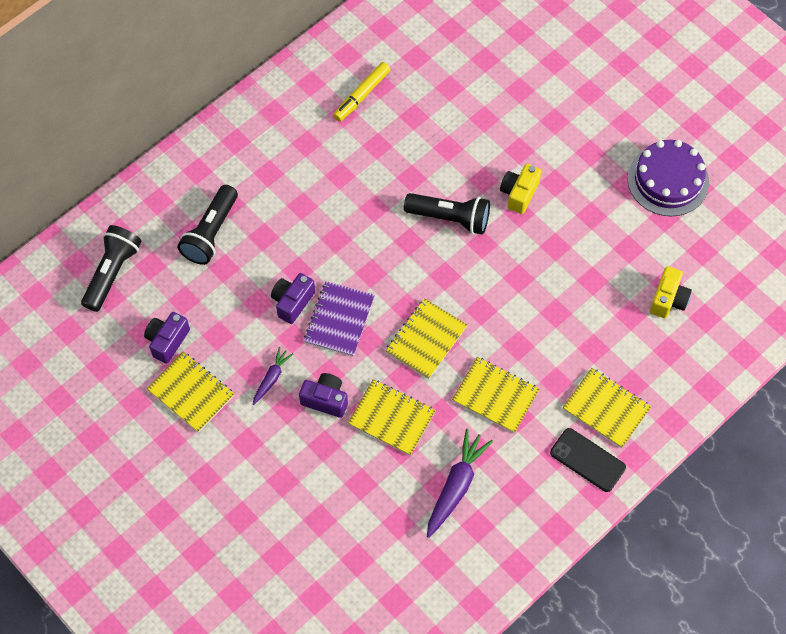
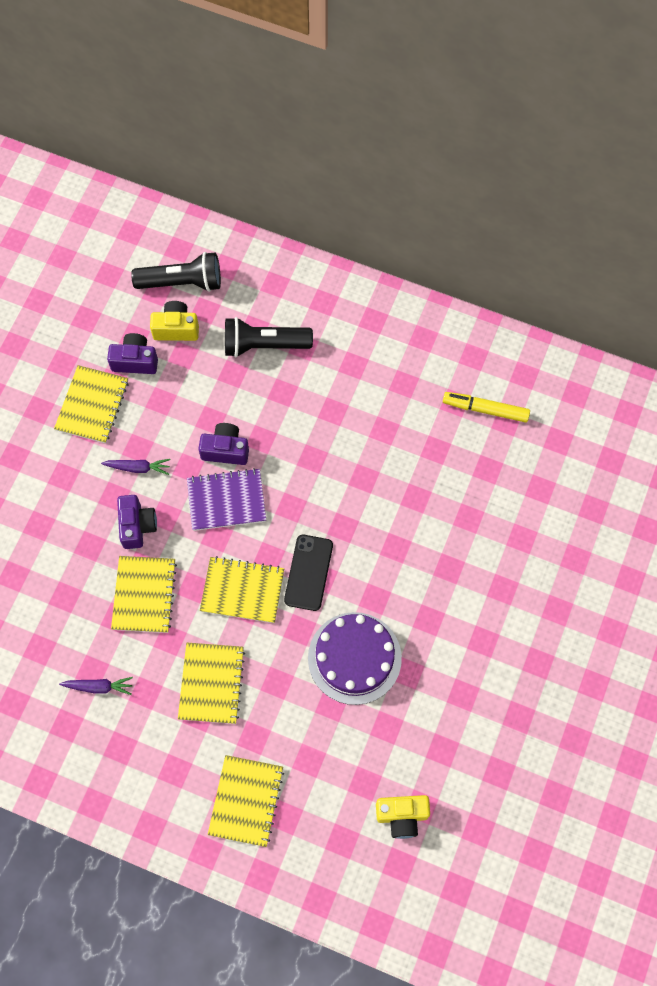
camera: 65 degrees right, 5 degrees up
black flashlight [404,193,490,235] -> none
purple carrot [427,429,493,538] -> purple carrot [59,677,133,695], size x0.57
yellow camera [500,164,541,214] -> yellow camera moved to [150,301,199,341]
black phone [550,428,626,492] -> black phone moved to [284,535,333,611]
purple cake [627,140,709,216] -> purple cake moved to [308,612,402,705]

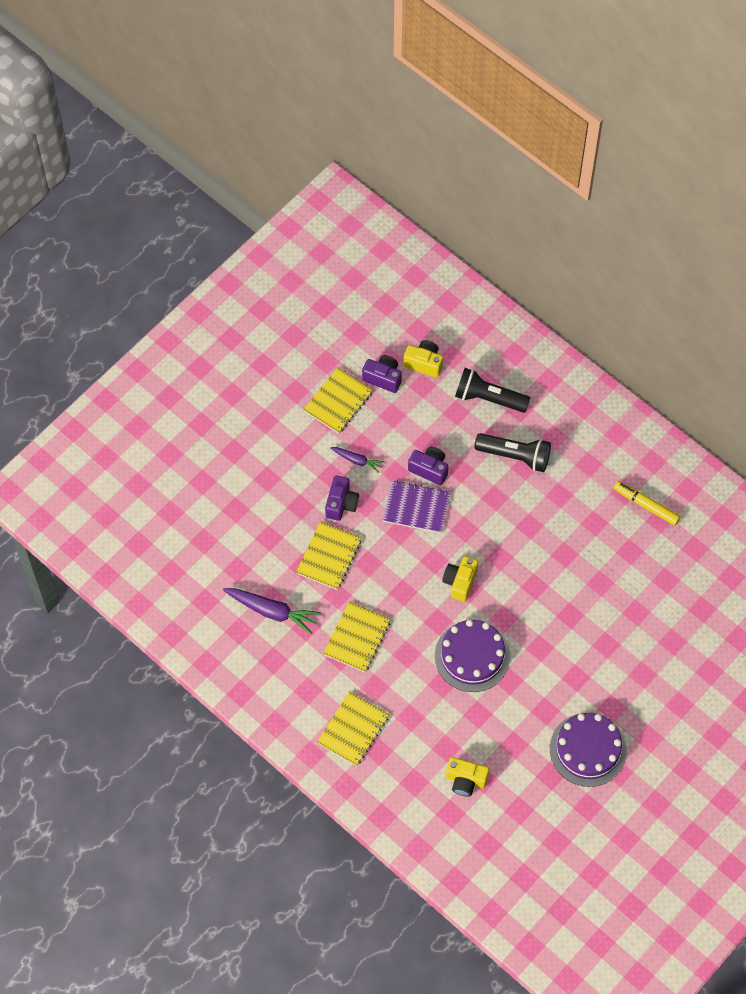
camera: 20 degrees right, 5 degrees down
purple carrot [59,677,133,695] -> purple carrot [223,588,321,635], size x1.74
black flashlight [131,252,221,292] -> black flashlight moved to [475,433,551,472]
yellow notebook [200,556,284,623] -> none
black phone [284,535,333,611] -> yellow camera [442,556,479,602]
none -> purple cake [550,713,627,787]

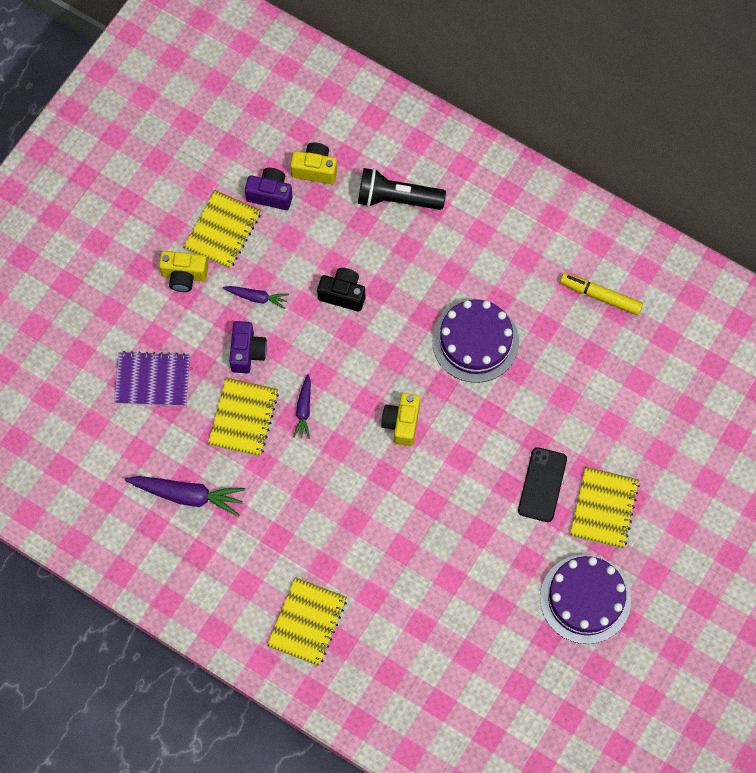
camera: 10 degrees left, 5 degrees up
yellow notebook [323,601,391,672] -> yellow notebook moved to [570,467,640,549]
purple notebook [383,480,451,533] -> purple notebook moved to [114,351,190,406]
purple camera [408,446,449,485] -> black camera [317,268,365,312]
purple cake [435,620,510,692] -> purple cake moved to [432,299,519,383]
yellow camera [446,757,489,797] -> yellow camera moved to [159,251,208,292]
black flashlight [475,433,551,472] -> none
none -> purple carrot [293,374,311,439]
none -> black phone [518,447,567,522]

